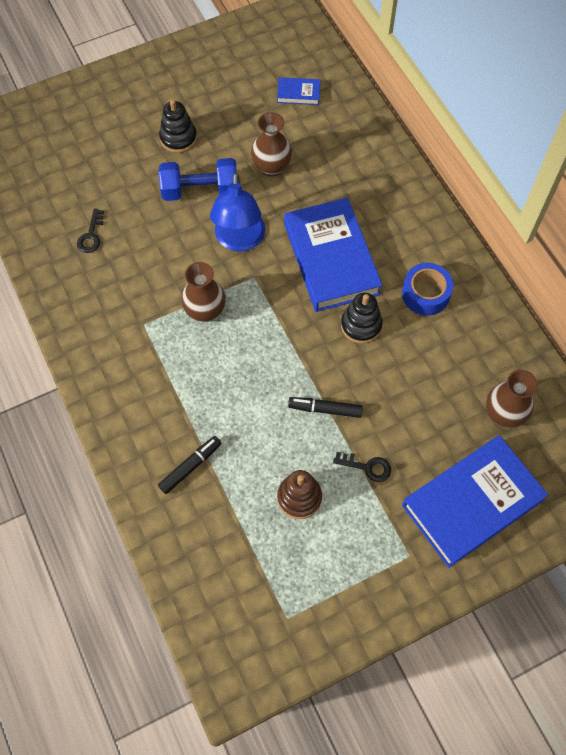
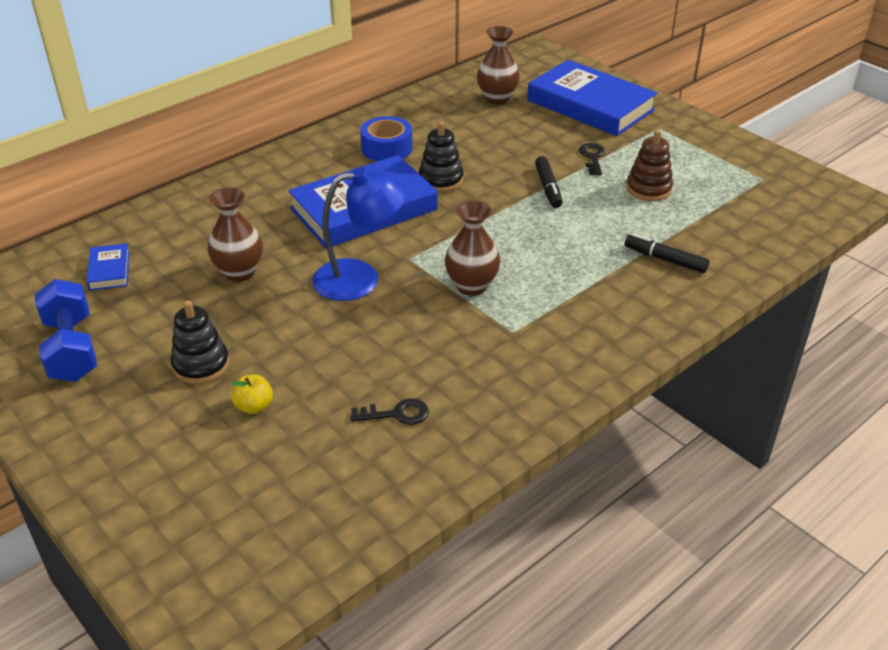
camera: 105 degrees left, 25 degrees down
blue dumbbell [159,158,237,201] -> blue dumbbell moved to [35,279,97,382]
none -> yellow apple [231,374,273,414]

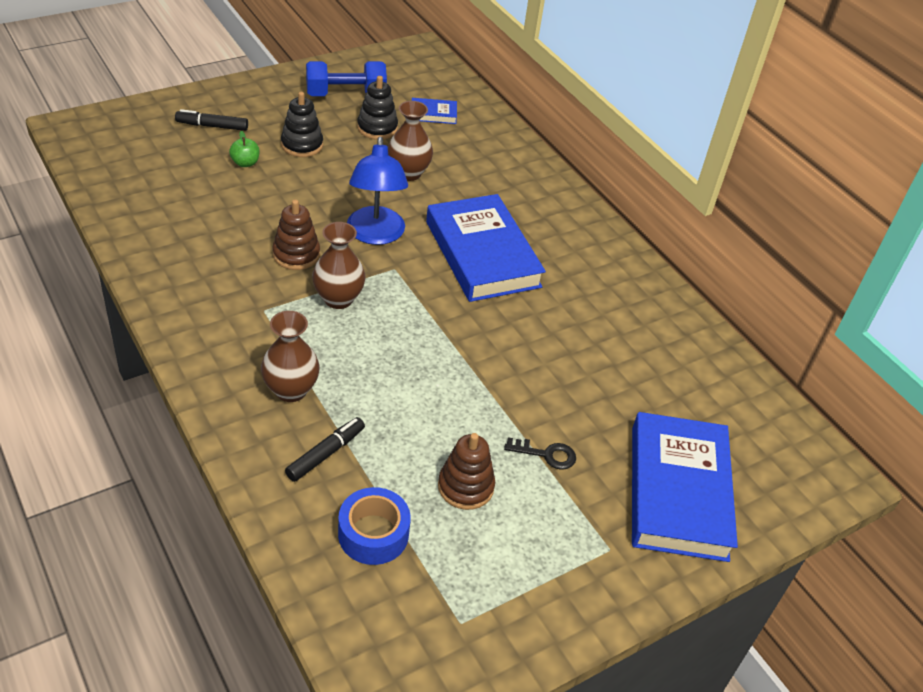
camera: 95 degrees right, 5 degrees up
yellow apple [231,374,273,414] -> green apple [229,131,260,167]
black key [350,398,429,425] -> none
blue tape [360,116,412,161] -> blue tape moved to [338,487,411,565]
black stacking toy [419,121,464,192] -> black stacking toy moved to [357,76,398,140]
brown vase [477,26,520,105] -> brown vase moved to [261,311,320,402]
blue book [527,60,657,136] -> blue book turned 45 degrees counterclockwise [632,412,738,562]
black marker [535,156,562,208] -> black marker moved to [175,109,248,131]
none -> brown stacking toy [272,199,320,270]

